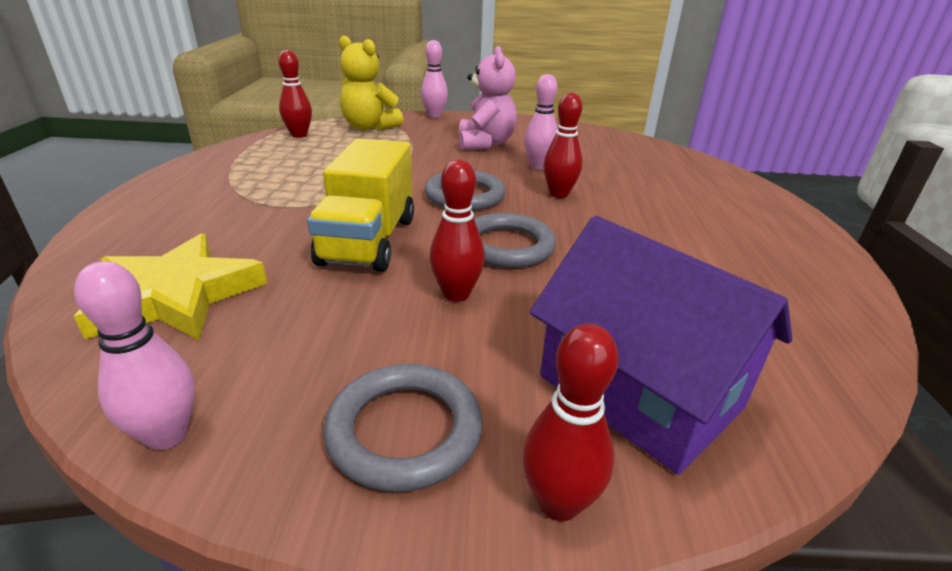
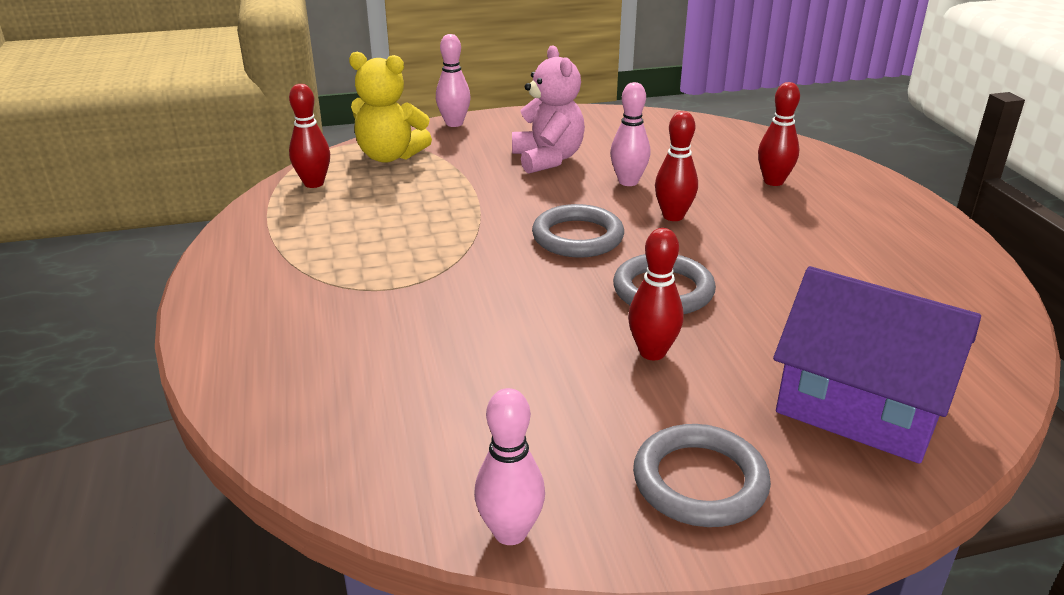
camera: 15 degrees left, 0 degrees up
yellow star [74,233,267,341] -> none
yellow truck [307,138,414,272] -> none
red bowling pin [523,324,619,521] -> red bowling pin moved to [758,82,800,186]

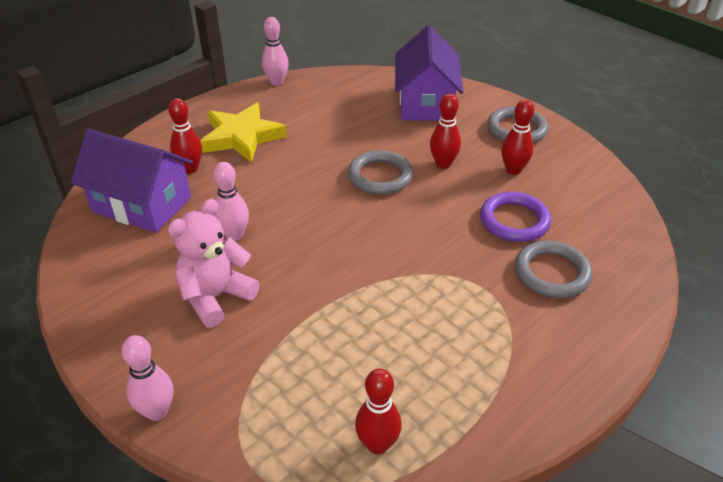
camera: 120 degrees left, 10 degrees up
yellow teddy bear [349,52,432,163] -> none
pink bowling pin [474,388,545,545] -> pink bowling pin moved to [262,17,289,85]
grey ring [532,204,624,258] -> grey ring moved to [515,240,592,298]
red bowling pin [655,111,698,221] -> red bowling pin moved to [501,99,534,175]
none -> purple house [71,129,193,233]
none -> yellow star [200,102,287,163]
none -> purple ring [480,192,551,242]

